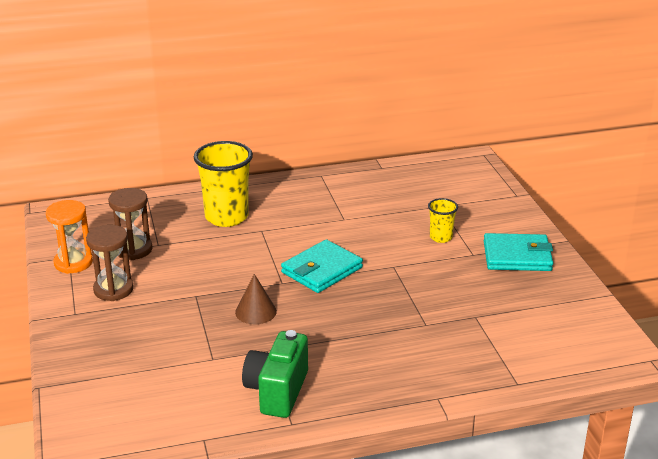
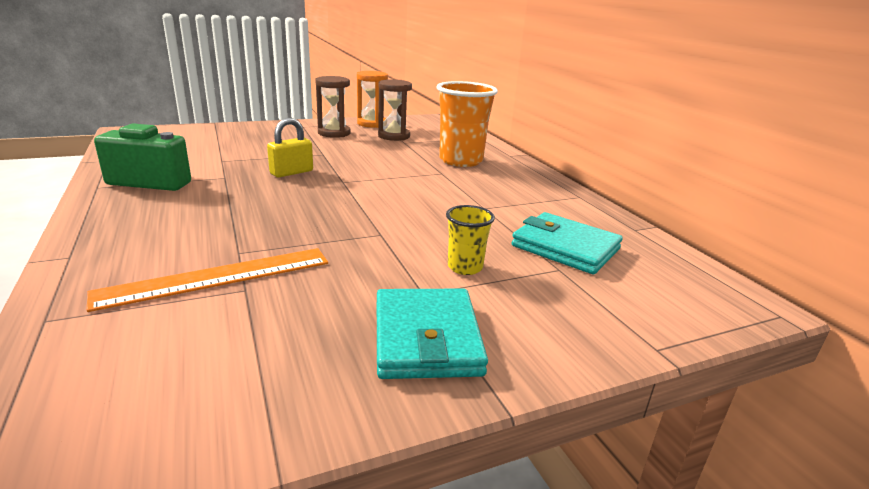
camera: 80 degrees right, 5 degrees down
yellow cup [194,141,253,227] -> orange cup [437,81,498,167]
brown cone [235,274,277,324] -> yellow padlock [267,118,313,177]
turquoise wallet [281,239,363,293] -> turquoise wallet moved to [512,212,623,274]
none -> orange ruler [87,248,328,312]

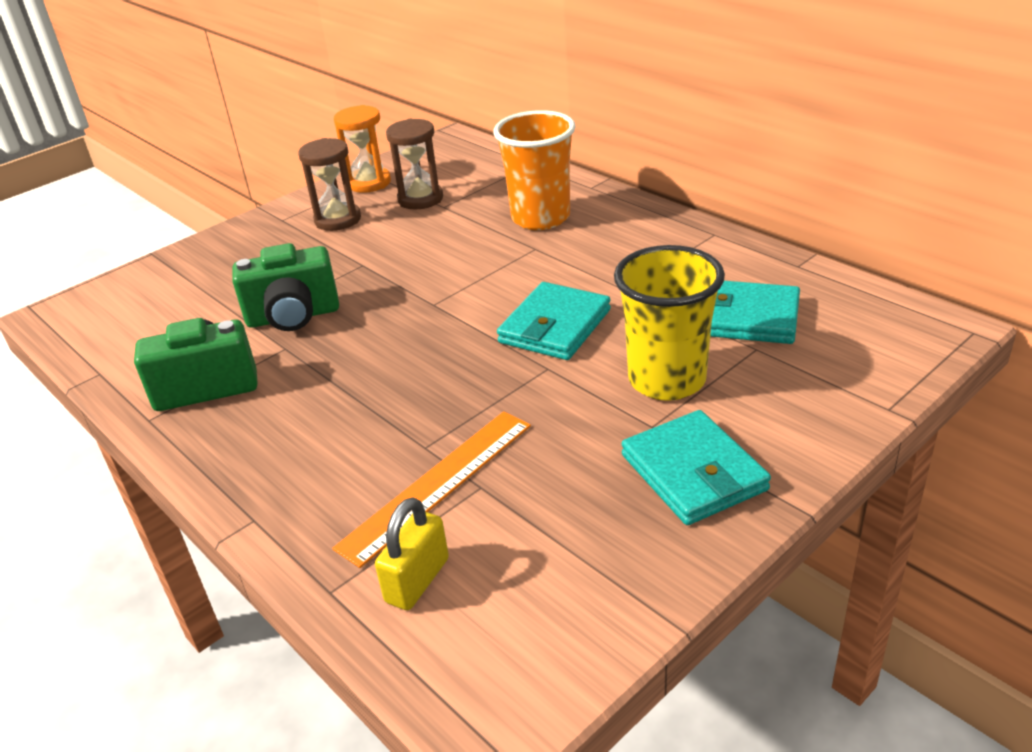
camera: 15 degrees left, 10 degrees up
yellow padlock [267,118,313,177] -> yellow padlock moved to [375,497,449,610]
yellow cup [446,205,495,275] -> yellow cup [614,245,725,401], size x1.97
none -> green camera [232,243,339,331]
none -> turquoise wallet [497,282,611,360]

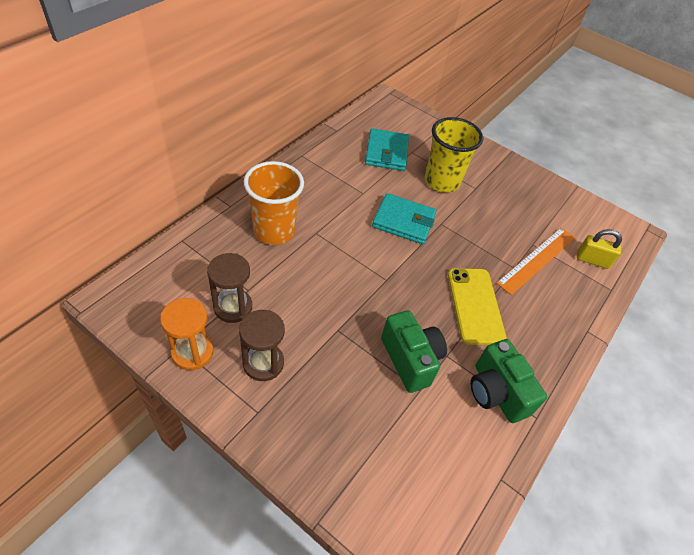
camera: 110 degrees left, 15 degrees up
orange ruler [332,411,531,568] -> orange ruler turned 75 degrees counterclockwise [496,228,576,295]
turquoise wallet [621,410,771,525] -> none
none -> yellow phone [448,268,507,345]

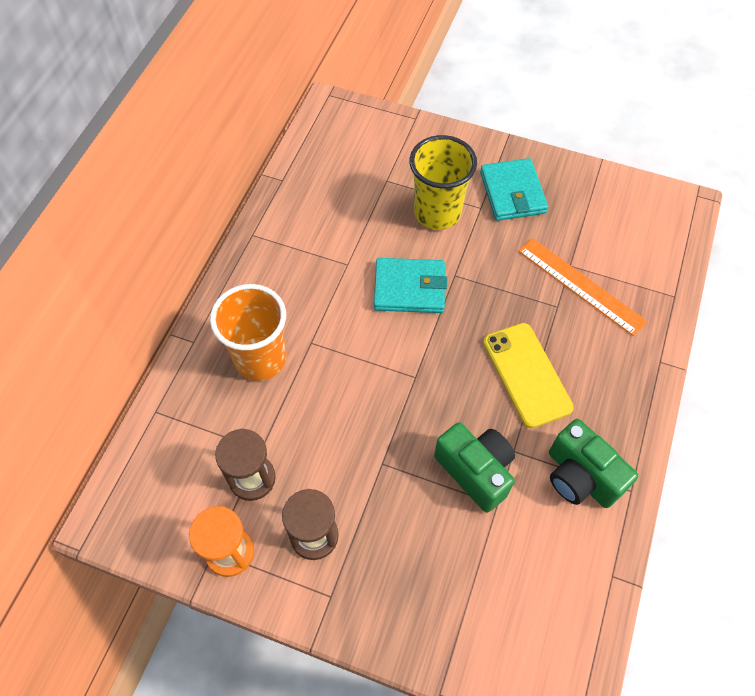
camera: 10 degrees left, 10 degrees up
turquoise wallet [365,128,409,171] -> turquoise wallet moved to [480,158,548,221]
orange ruler [496,228,576,295] -> orange ruler turned 75 degrees counterclockwise [518,238,647,336]
yellow padlock [577,229,622,269] -> none

